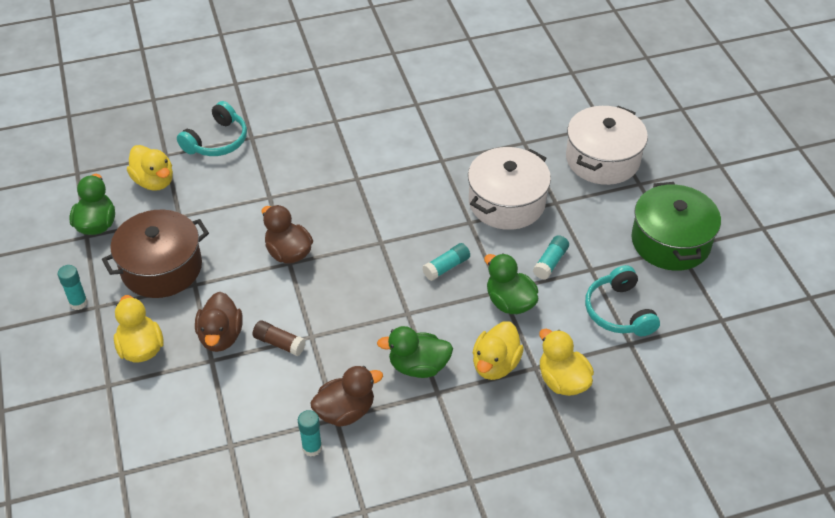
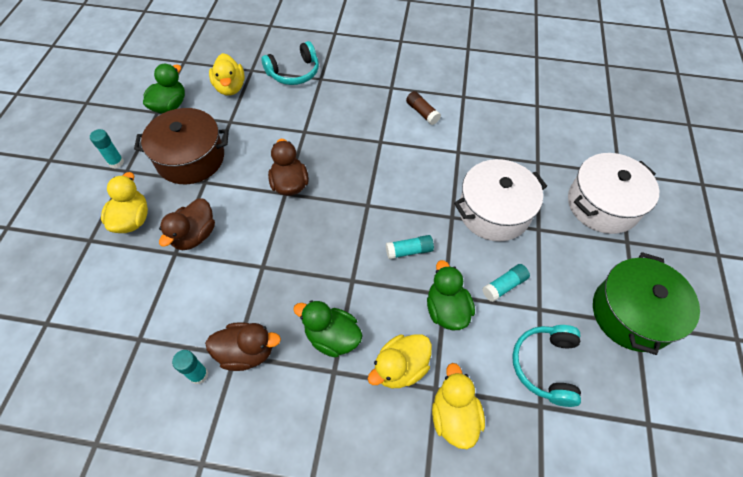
camera: 25 degrees right, 10 degrees up
brown glue stick [253,320,306,356] -> brown glue stick moved to [406,91,441,125]

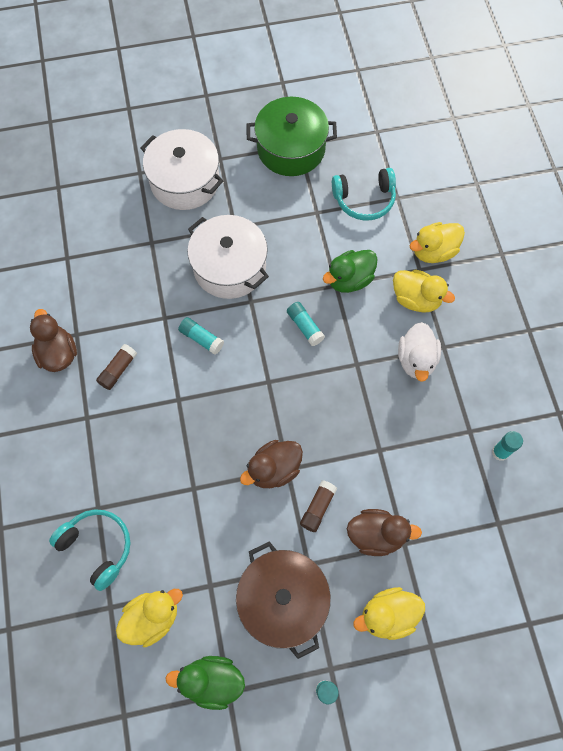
camera: 110 degrees left, 10 degrees up
brown duck [205,322,281,371] -> brown duck moved to [30,309,77,372]
green duck [293,300,363,357] -> white duck [398,322,441,382]
turquoise glue stick [482,264,530,302] -> turquoise glue stick moved to [178,317,224,355]
none -> brown glue stick [300,480,338,532]

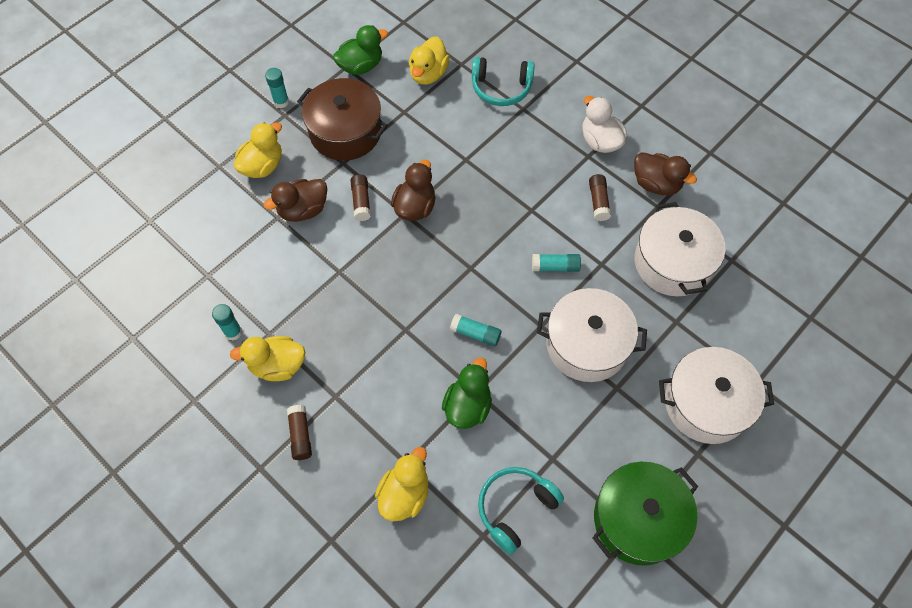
camera: 145 degrees right, 5 degrees down
yellow duck [393,270,455,313] -> yellow duck moved to [230,336,306,381]
white duck [398,322,441,382] -> white duck moved to [582,96,627,153]
none -> brown glue stick [287,405,312,460]
none -> white pot [634,202,725,296]

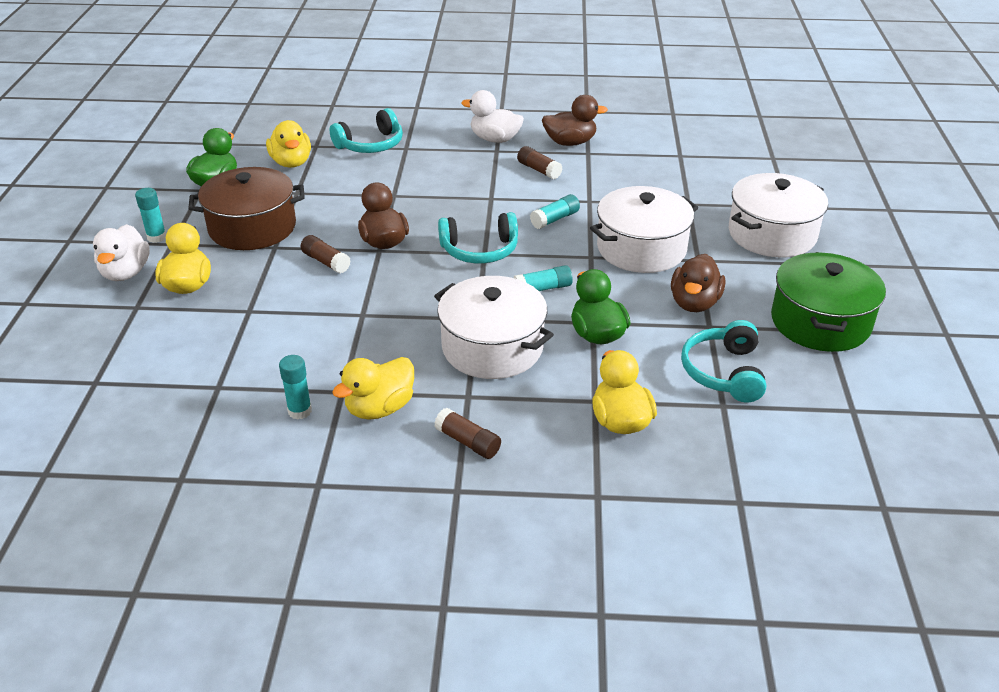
camera: 40 degrees left, 25 degrees down
brown duck [264,179,327,222] -> brown duck moved to [671,254,725,312]
white pot [634,202,725,296] -> white pot moved to [434,276,554,379]
none -> white duck [93,224,150,281]
none -> turquoise headphones [438,212,518,263]

